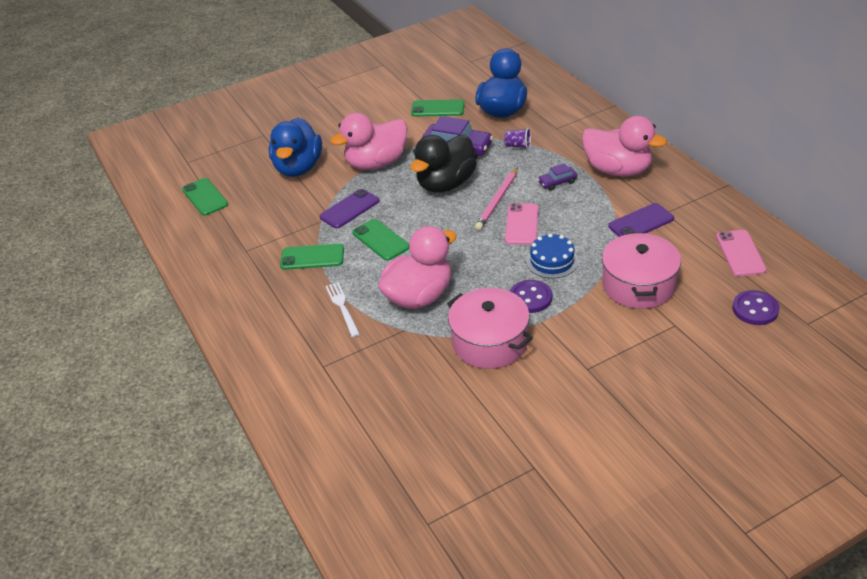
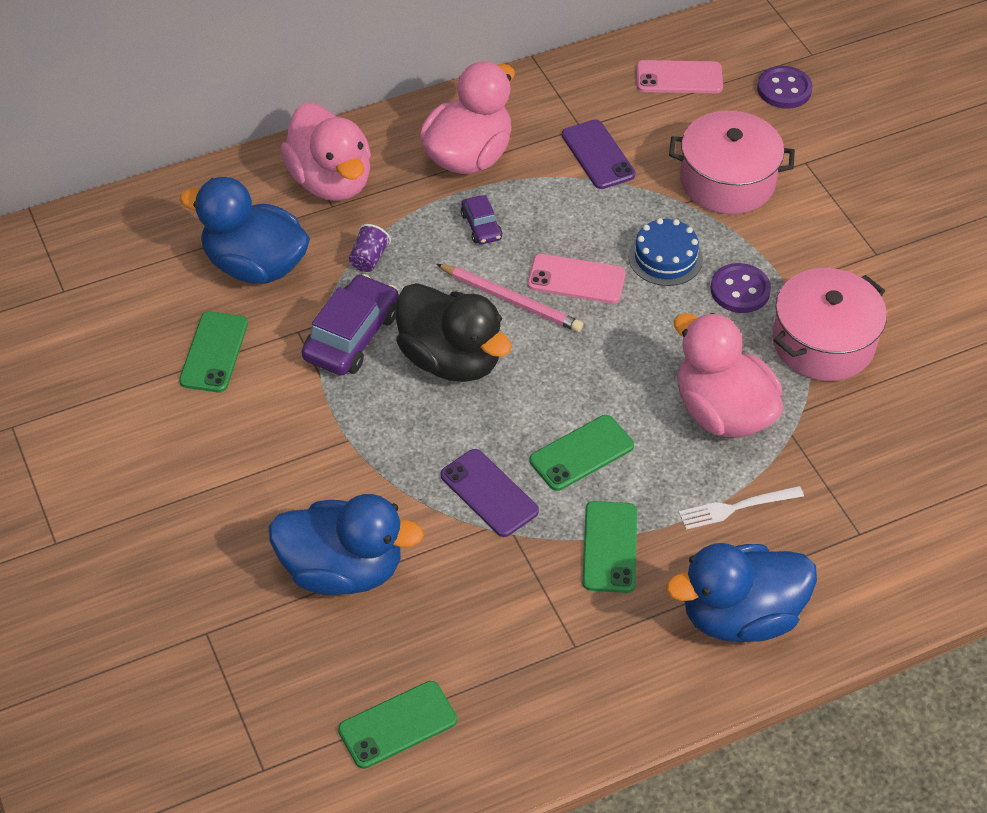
camera: 90 degrees left, 10 degrees up
pink duck [330,113,408,170] -> pink duck moved to [281,102,371,201]
none -> blue duck [666,543,817,642]

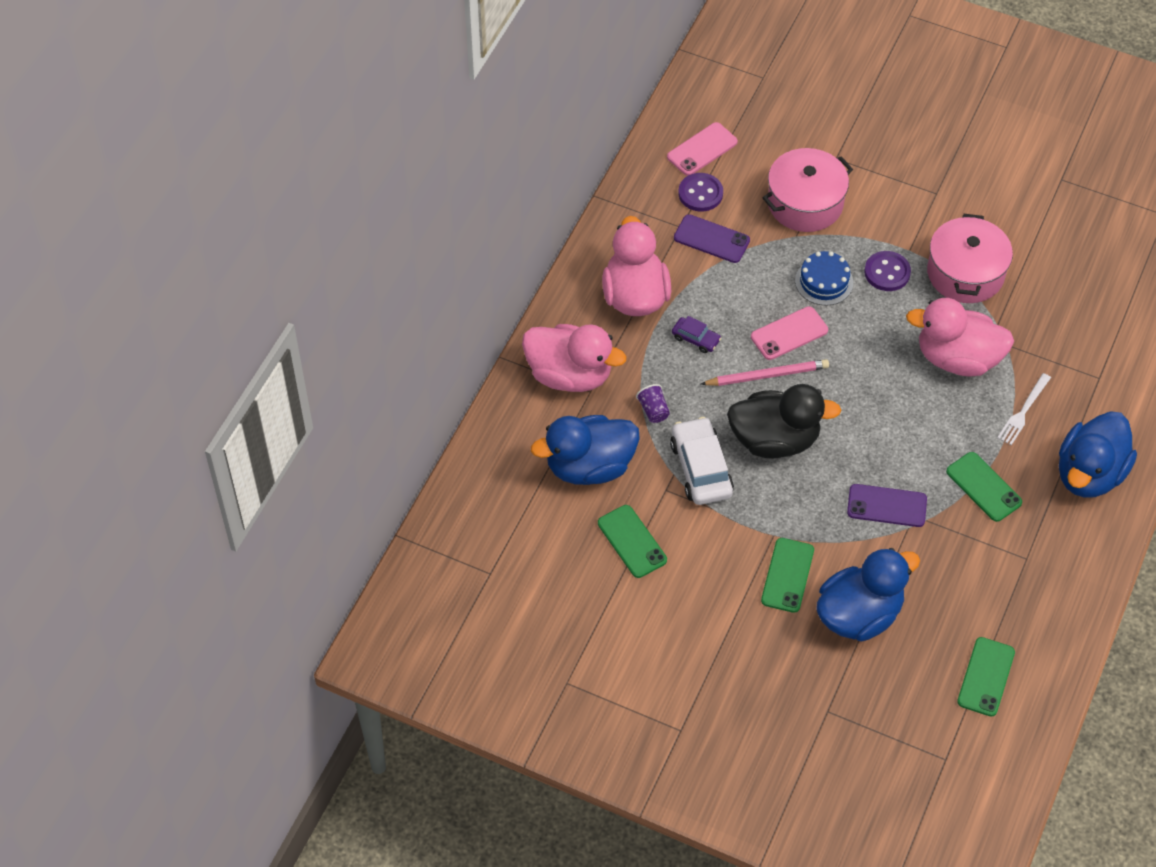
camera: 40 degrees left, 5 degrees up
purple car [302,274,399,375] -> white car [670,417,734,505]
green phone [529,415,634,491] -> green phone moved to [761,538,814,613]
purple button [757,66,813,109] -> purple button moved to [678,173,723,211]

